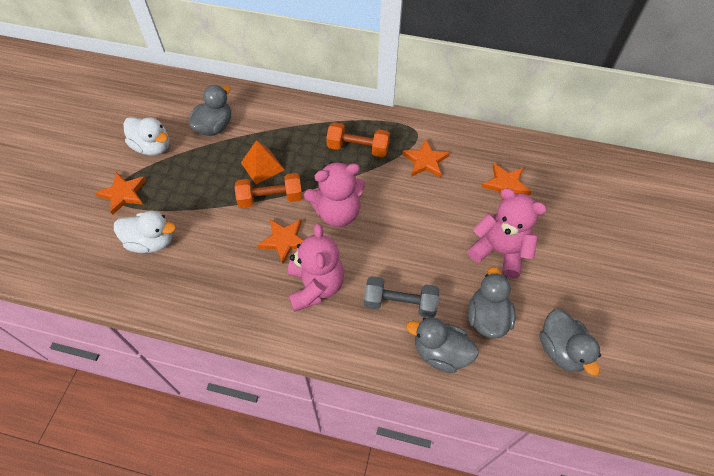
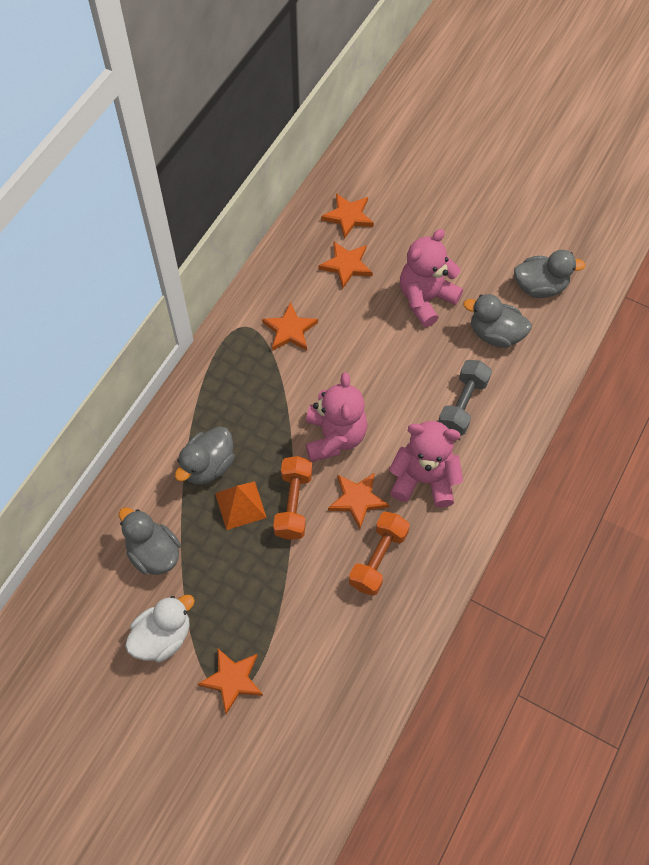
camera: 75 degrees left, 5 degrees up
white duck [114,211,176,253] -> none
orange dumbbell [326,122,390,157] -> orange dumbbell moved to [349,511,410,596]
grey duck [406,317,479,373] -> grey duck moved to [175,426,235,484]
none -> orange star [321,193,374,239]

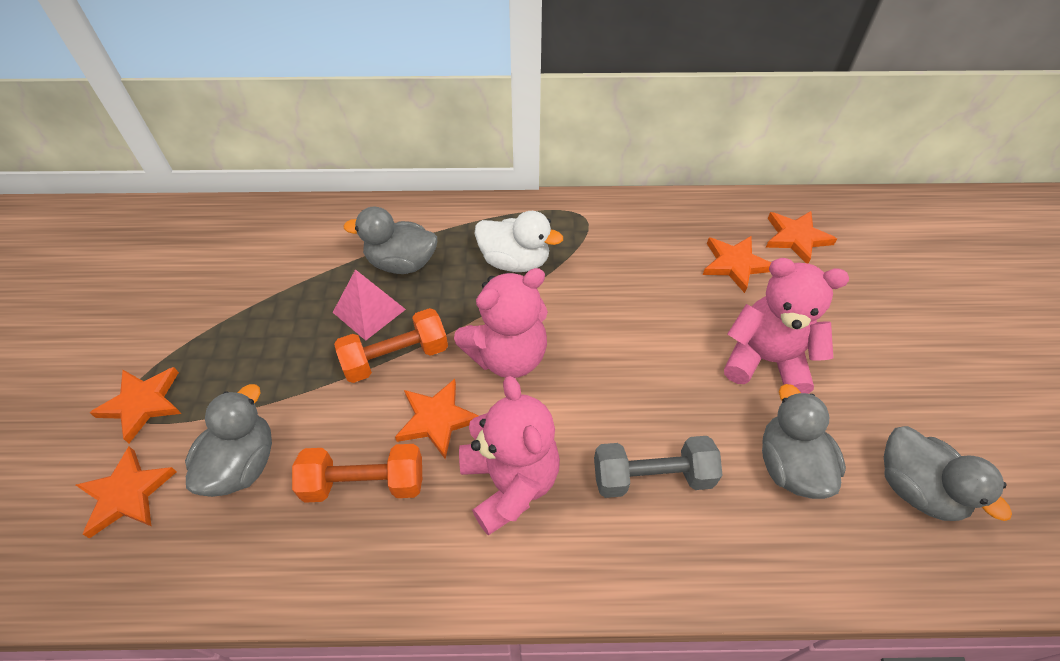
camera: 60 degrees right, 10 degrees down
grey duck [119,507,181,575] -> grey duck moved to [185,384,272,497]
white duck [125,595,195,662] -> white duck moved to [474,211,563,272]
orange pyramid [215,481,267,530] -> pink pyramid [333,269,406,341]
orange star [262,302,318,351] -> orange star moved to [76,446,177,538]

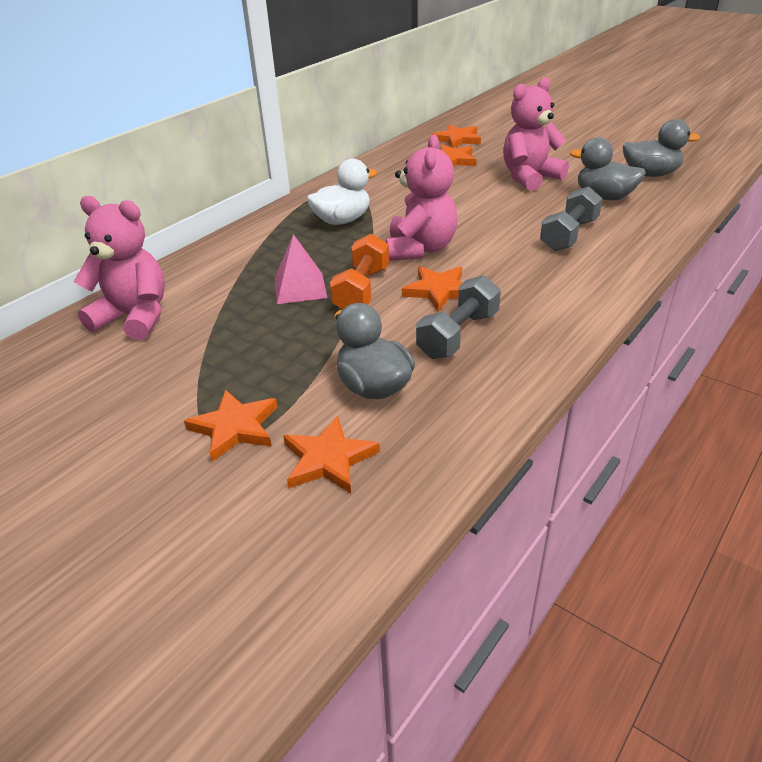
camera: 50 degrees left, 15 degrees down
orange dumbbell [292,444,422,503] -> grey dumbbell [416,275,501,359]
grey duck [343,207,437,274] -> none
pink teddy bear [459,376,560,535] -> pink teddy bear moved to [74,196,165,340]

